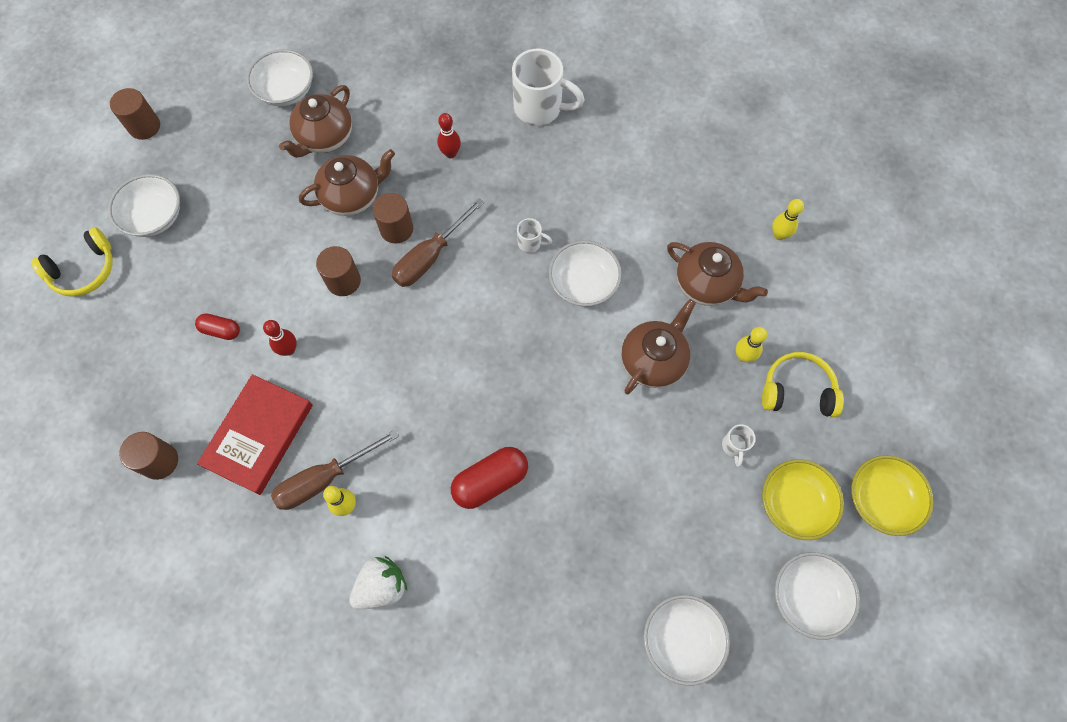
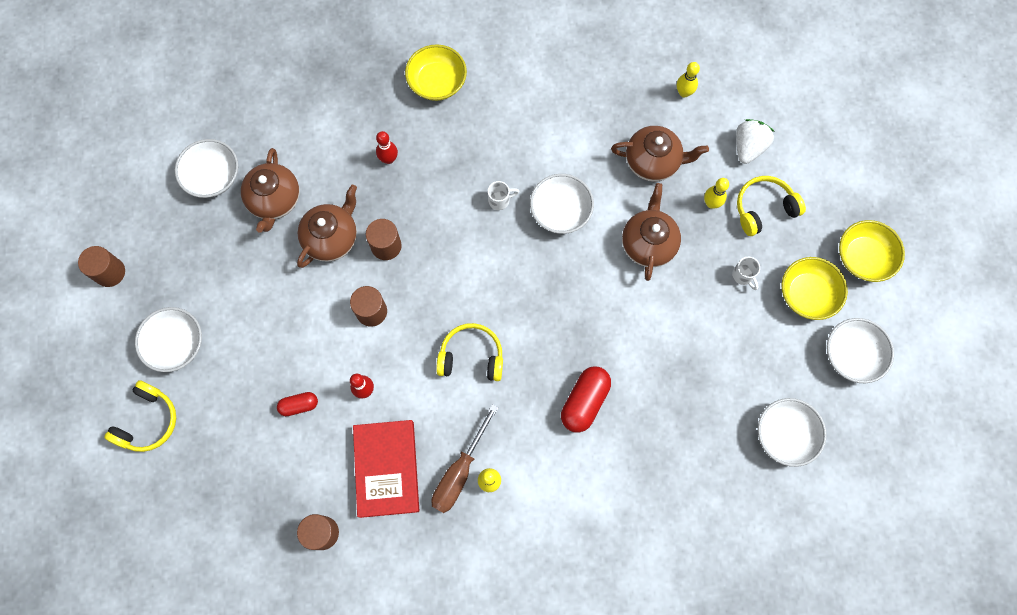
camera: 30 degrees left, 5 degrees up
white strawberry [349,556,407,609] -> white strawberry moved to [736,119,775,164]
brown screwdriver [392,198,484,287] -> none
white mug [512,49,585,125] -> yellow bowl [405,44,467,101]
none -> yellow headphones [436,323,503,381]

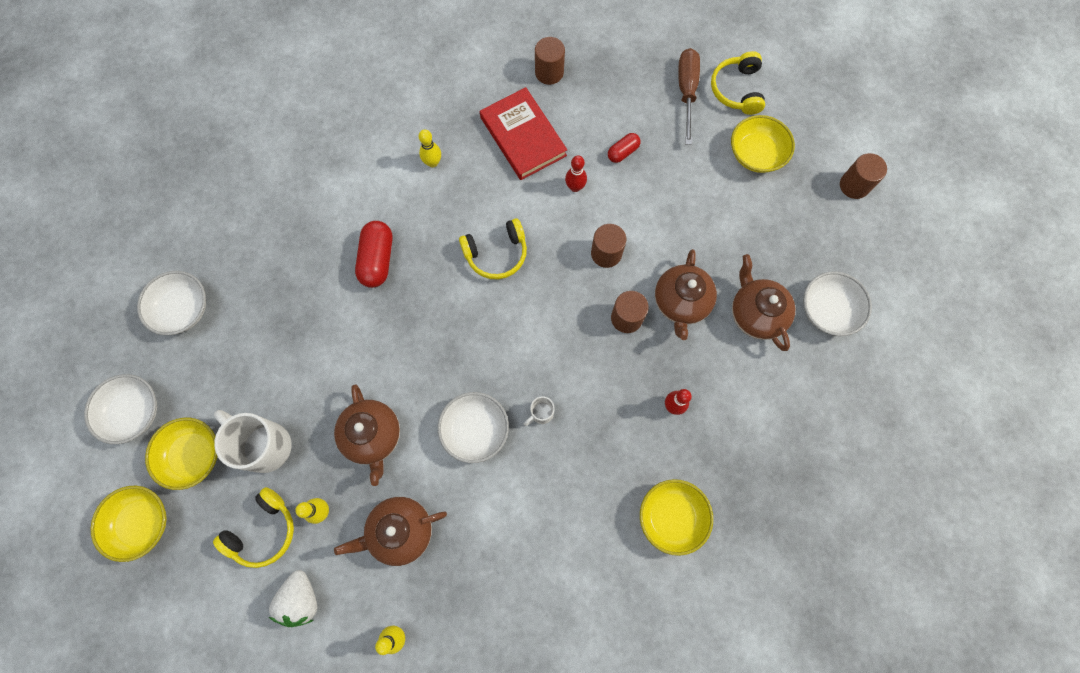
camera: 155 degrees right, 0 degrees up
white bowl [135,307,202,372] -> yellow bowl [731,115,795,173]
brown screwdriver [431,404,499,513] -> brown screwdriver moved to [678,48,700,145]
white mug [732,257,760,290] -> white mug [214,410,292,473], size x2.15

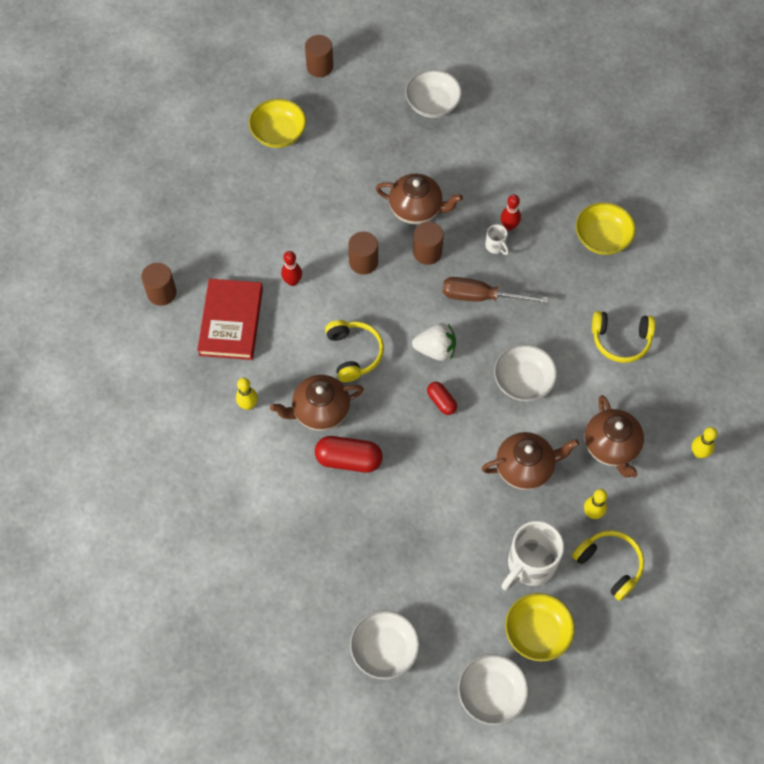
camera: 85 degrees left, 10 degrees down
yellow bowl [90,486,167,562] -> none
white strawberry [269,570,317,627] -> white strawberry moved to [412,323,456,361]
red book [480,87,567,180] -> red book turned 60 degrees counterclockwise [197,279,263,360]
white mug [524,396,555,426] -> white mug moved to [485,224,509,255]
red capsule [608,133,641,163] -> red capsule moved to [427,382,457,415]
brown screwdriver [678,48,700,145] -> brown screwdriver moved to [442,277,549,303]
yellow headphones [711,51,765,115] -> yellow headphones moved to [592,311,655,363]
brown teapot [732,254,796,351] -> brown teapot moved to [270,375,364,431]

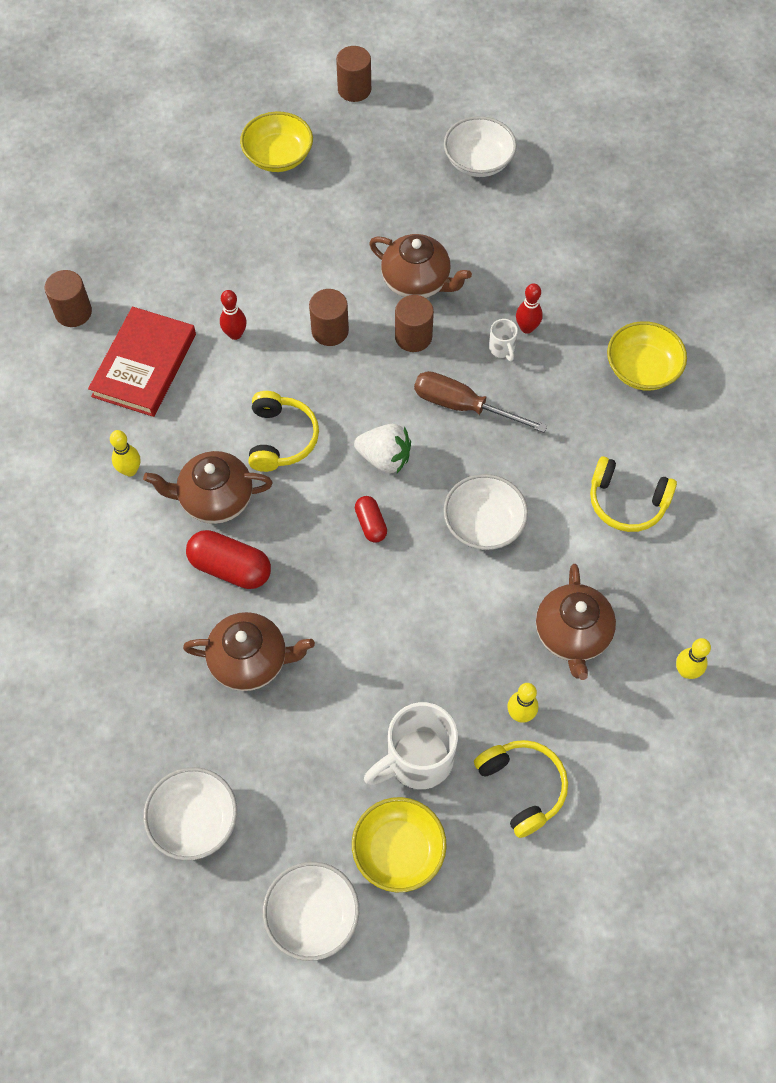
camera: 15 degrees right, 0 degrees up
brown teapot [482,432,579,490] -> brown teapot moved to [183,612,315,691]

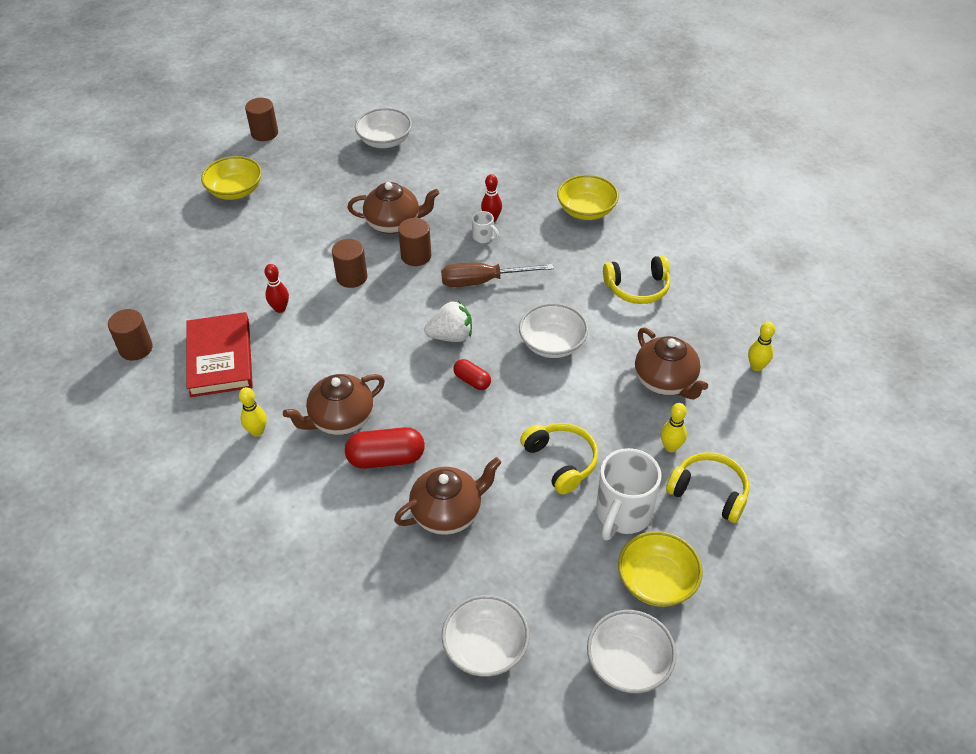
camera: 30 degrees left, 15 degrees down
yellow headphones [248,391,319,472] -> yellow headphones moved to [520,423,598,494]

